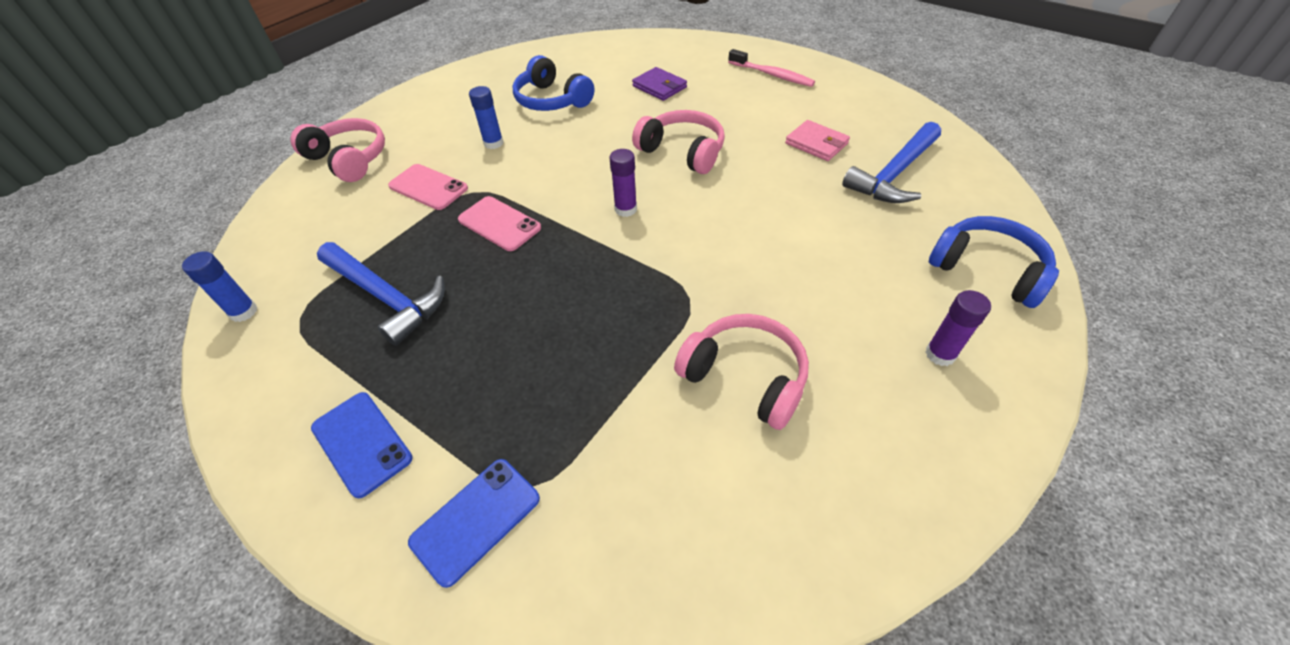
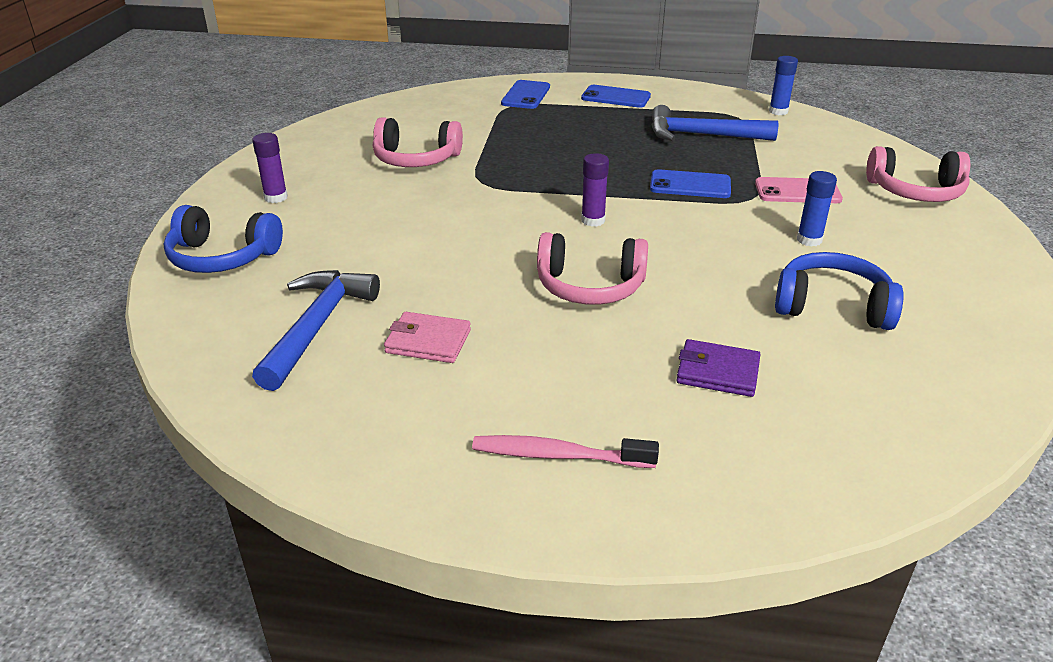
camera: 150 degrees right, 15 degrees down
pink phone [458,196,541,251] -> blue phone [650,169,731,198]

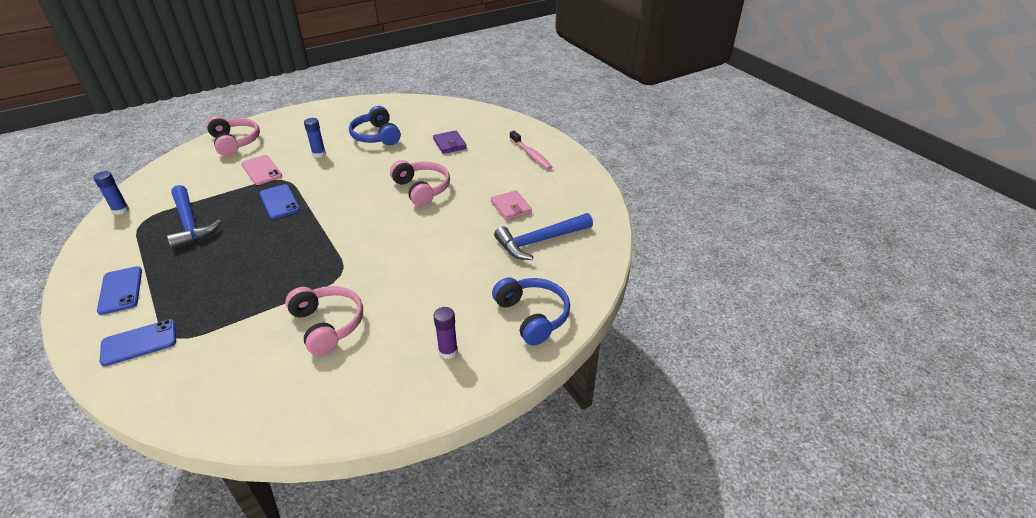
camera: 130 degrees left, 5 degrees up
purple glue stick [581,153,609,227] -> none

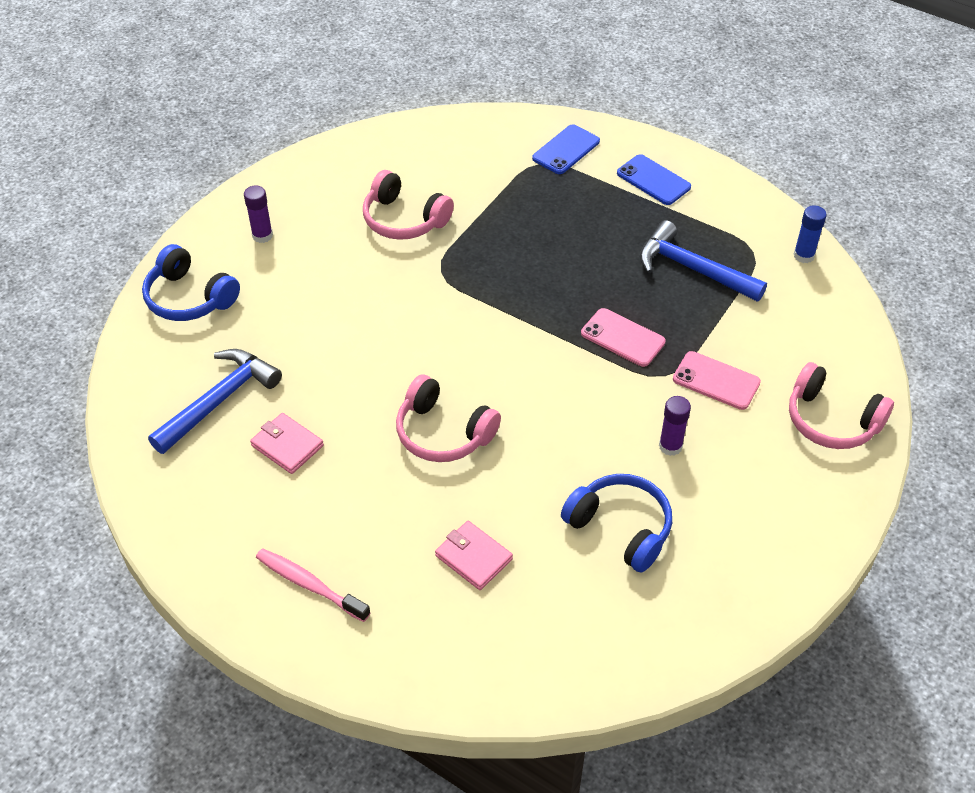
camera: 155 degrees right, 10 degrees up
blue phone [260,184,300,219] -> pink phone [581,308,666,367]
blue glue stick [304,118,326,158] -> purple glue stick [659,396,691,456]
purple wallet [433,130,467,154] -> pink wallet [435,521,513,590]

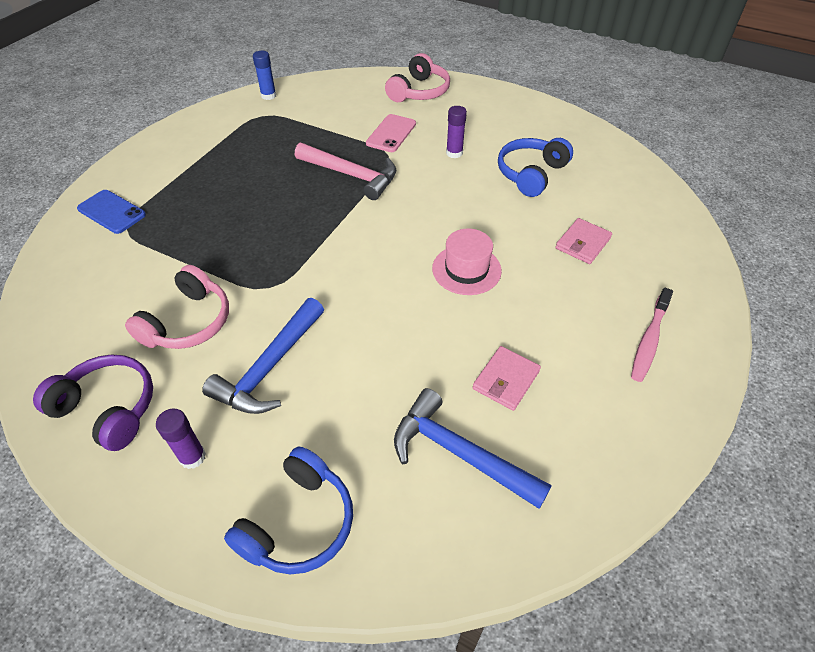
camera: 95 degrees left, 0 degrees up
pink headphones [396,374,501,462] -> pink hat [432,229,502,295]
pink phone [581,308,666,367] -> pink hammer [295,143,396,200]
blue phone [617,154,691,205] -> none
blue hammer [640,220,767,302] -> blue hammer moved to [202,298,324,414]
none -> purple headphones [33,354,153,451]

